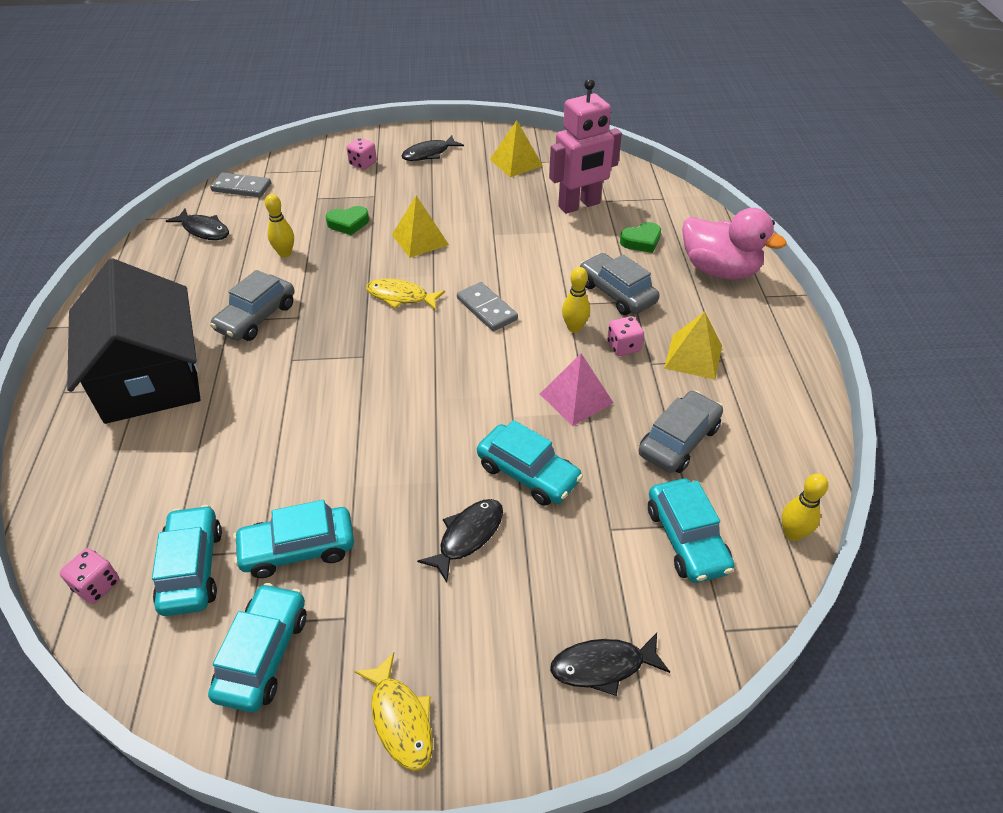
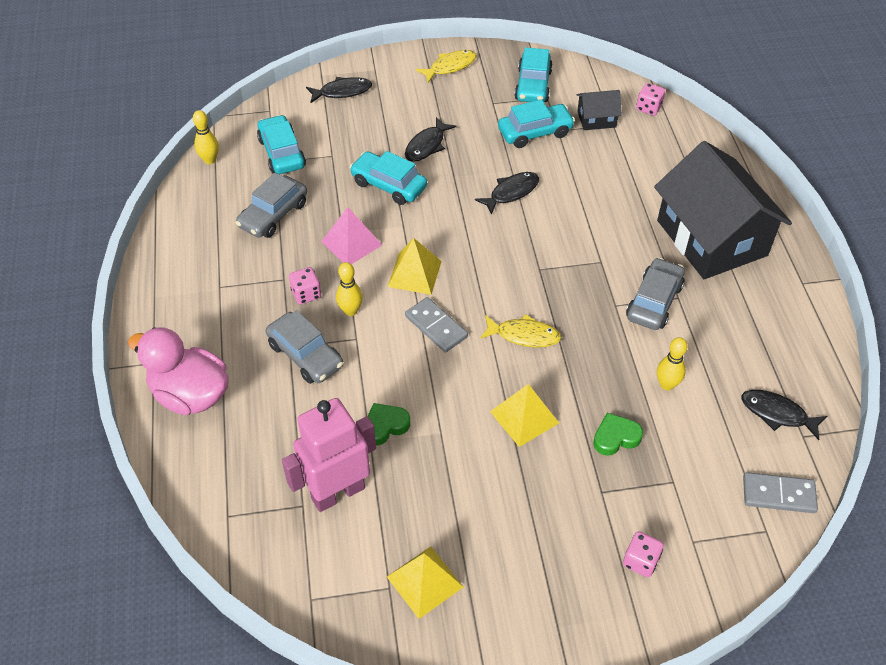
camera: 175 degrees right, 5 degrees up
turquoise car [152,505,222,616] -> black house [577,90,622,130]
yellow fish [354,652,433,771] -> yellow fish turned 90 degrees clockwise [416,50,477,83]
black fish [401,135,464,161] -> black fish moved to [475,172,539,215]
green heart [620,222,661,253] -> green heart moved to [368,403,410,446]
yellow pyramid [664,312,722,380] -> yellow pyramid moved to [388,238,442,295]

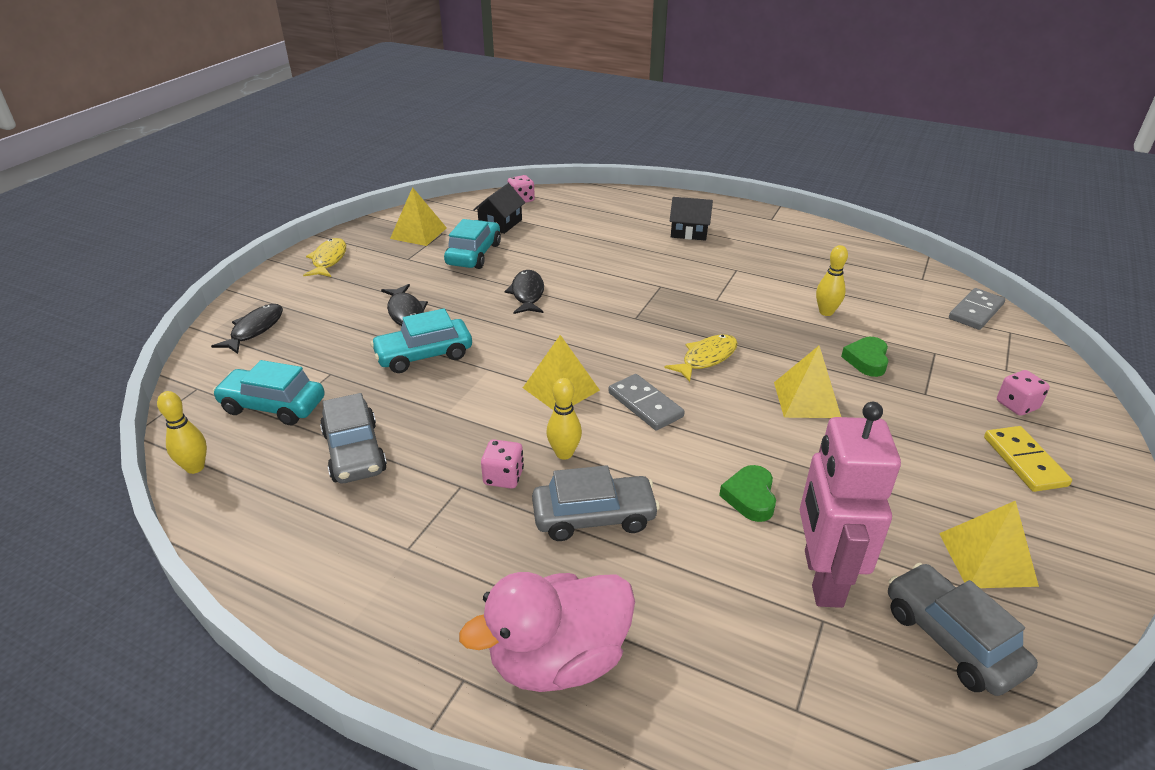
camera: 55 degrees left, 15 degrees down
pink pyramid [321,207,382,264] -> none
grey domino [405,297,468,353] -> grey domino turned 60 degrees clockwise [609,374,685,431]
turquoise car [514,47,553,102] -> yellow pyramid [390,187,447,246]
grey car [626,257,685,330] -> grey car moved to [888,563,1038,696]
black house [654,141,792,279] -> black house [670,197,713,241], size x0.43
black fish [742,390,827,440] -> none
none -> yellow domino [984,426,1072,492]

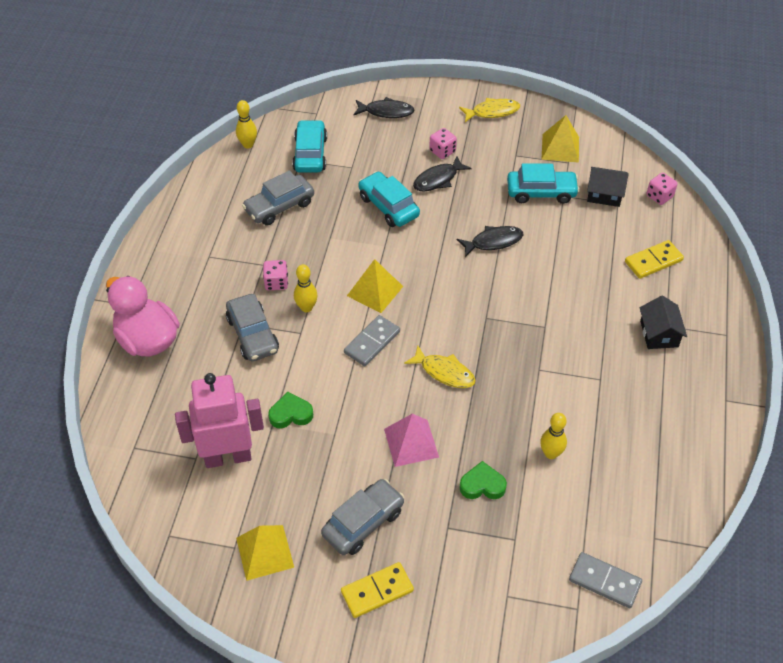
camera: 75 degrees right, 15 degrees up
yellow pyramid [774,346,841,418] -> pink pyramid [384,414,439,467]
grey car [888,563,1038,696] -> grey car moved to [321,479,405,555]
pink dice [997,370,1050,416] -> pink dice moved to [429,128,457,159]
none -> yellow domino [625,240,684,279]

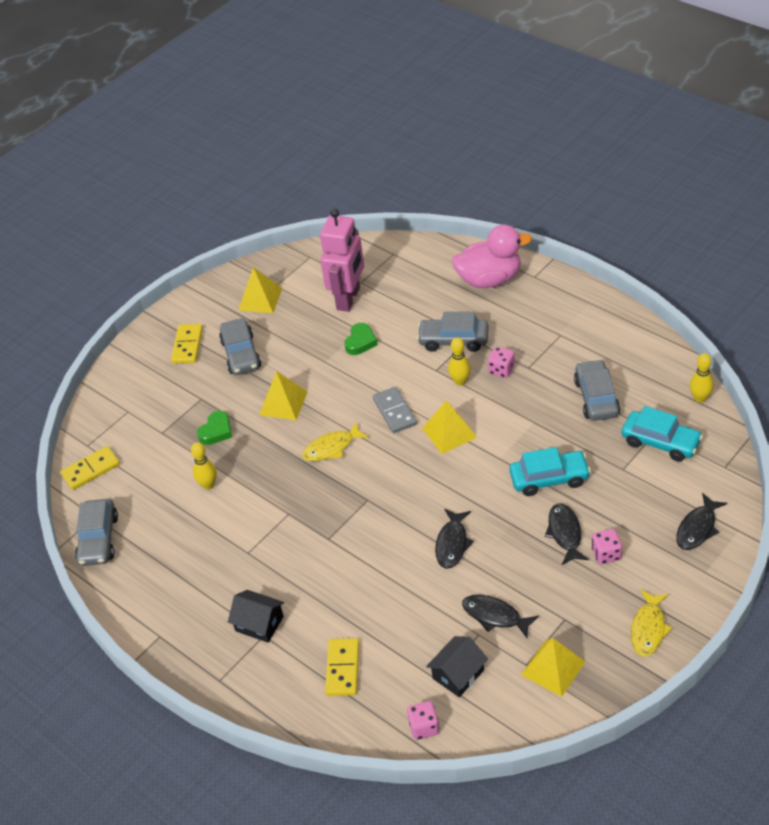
camera: 125 degrees right, 5 degrees down
pink pyramid [384,414,439,467] -> yellow pyramid [259,371,308,420]
turquoise car [507,163,580,204] -> black fish [462,595,539,638]
grey domino [569,552,642,608] -> yellow domino [61,446,120,490]
none -> grey car [75,499,118,566]

